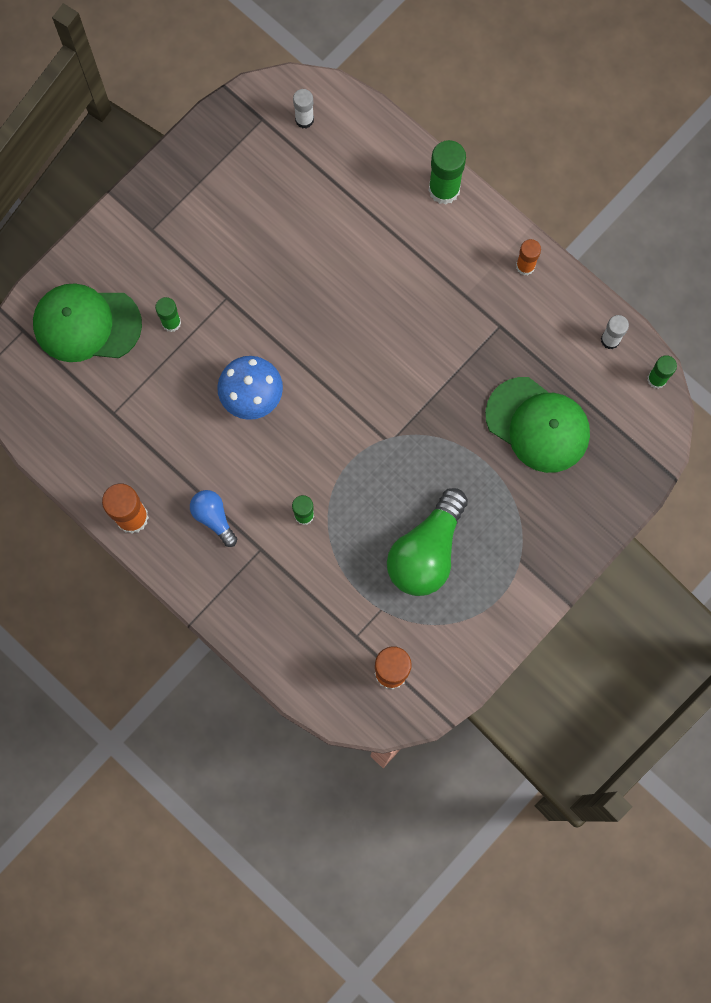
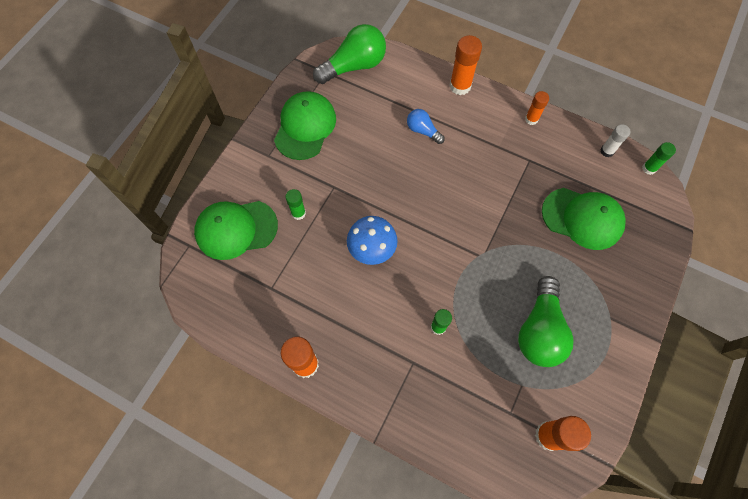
camera: 15 degrees left, 10 degrees down
blue light bulb [190,490,237,547] -> blue light bulb moved to [407,109,445,144]
white glue stick [293,89,314,129] -> green light bulb [313,24,386,84]
green glue stick [429,140,466,205] -> orange glue stick [449,35,482,95]
none -> green cap [274,91,336,160]

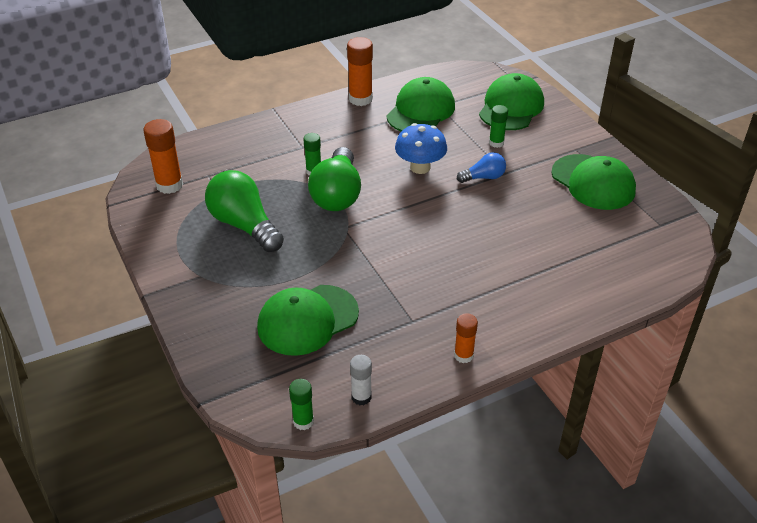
camera: 125 degrees right, 25 degrees down
green light bulb [313,24,386,84] -> green light bulb moved to [308,147,361,211]
blue light bulb [407,109,445,144] -> blue light bulb moved to [457,152,506,183]
orange glue stick [449,35,482,95] -> none
none -> green cap [386,77,455,131]

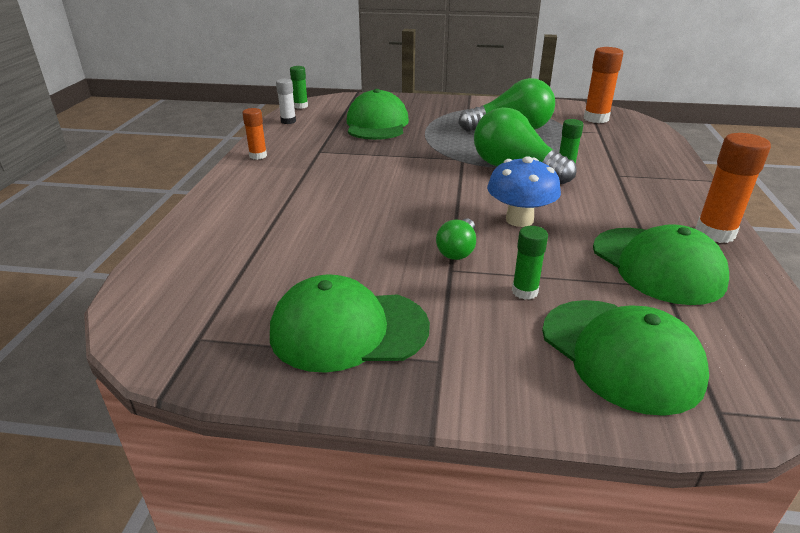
camera: 125 degrees right, 10 degrees down
blue light bulb [457,152,506,183] -> green light bulb [436,218,476,260]

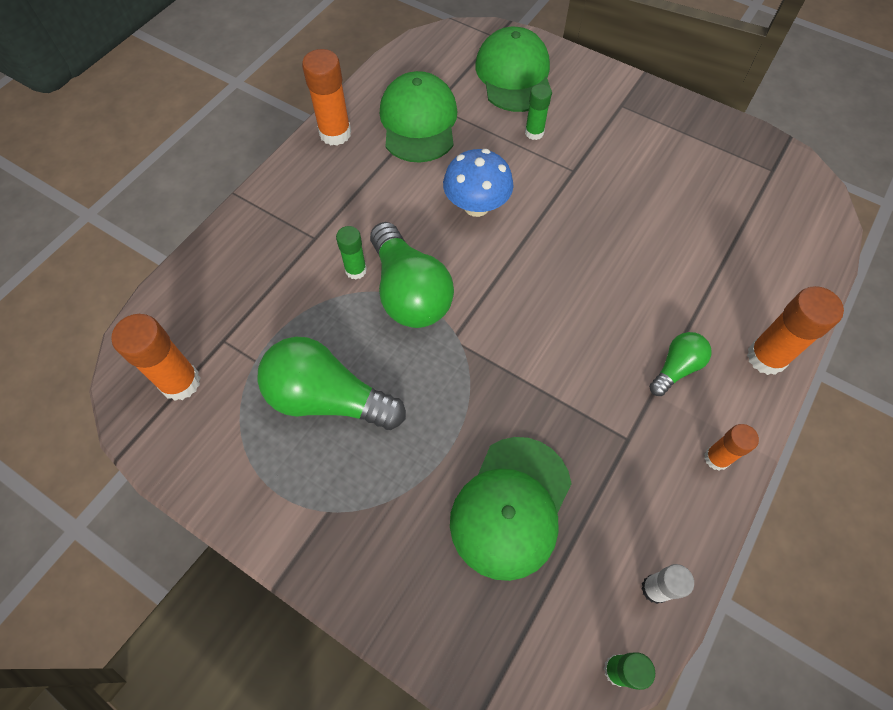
camera: 155 degrees left, 30 degrees up
green cap [270,274,430,373] -> none
green light bulb [436,218,476,260] -> green light bulb moved to [649,332,711,396]
none -> orange glue stick [747,286,844,375]

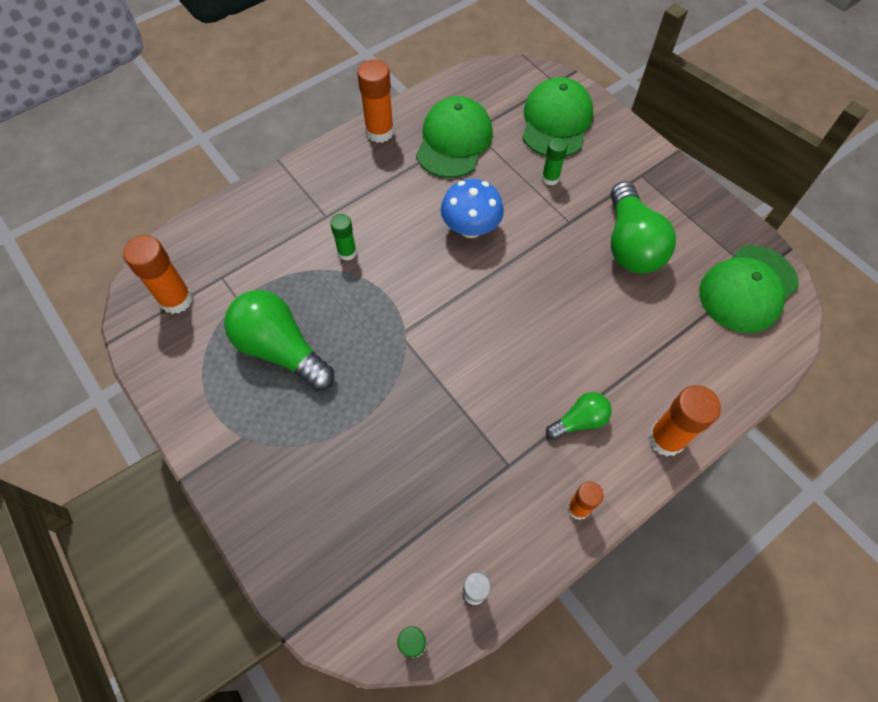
camera: 20 degrees right, 0 degrees up
green light bulb [370,222,454,328] -> green light bulb moved to [610,181,676,273]
green cap [450,437,572,581] -> green cap moved to [699,245,799,333]

